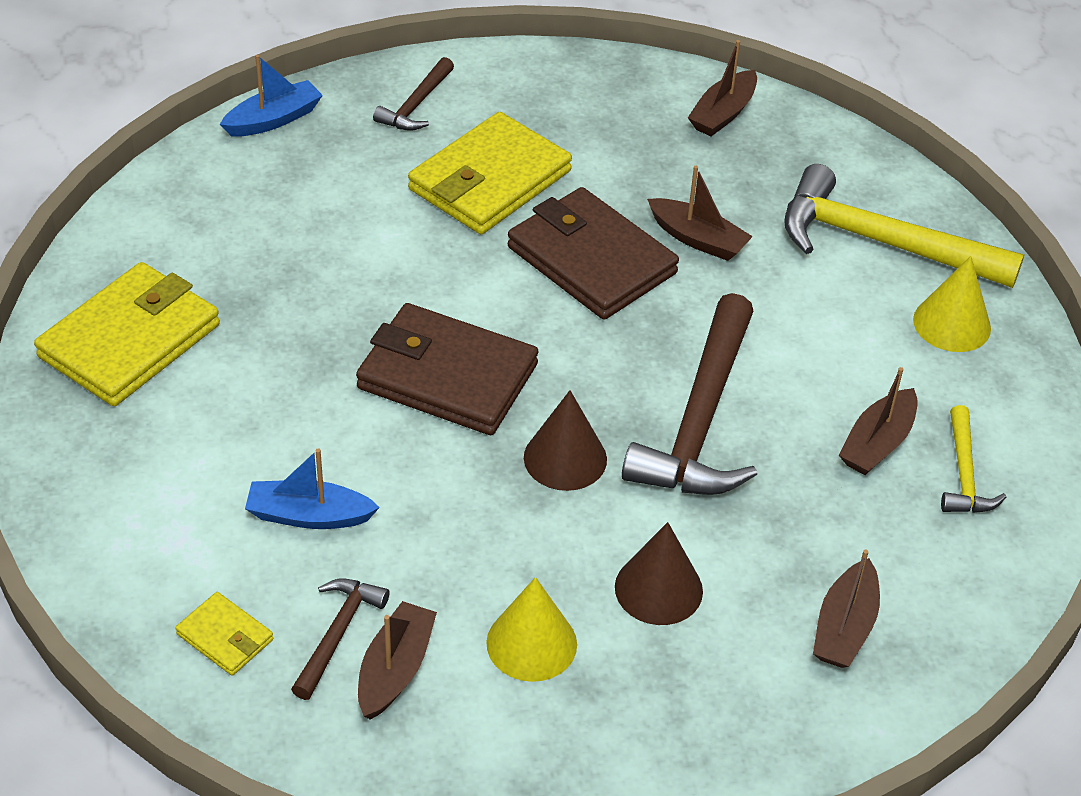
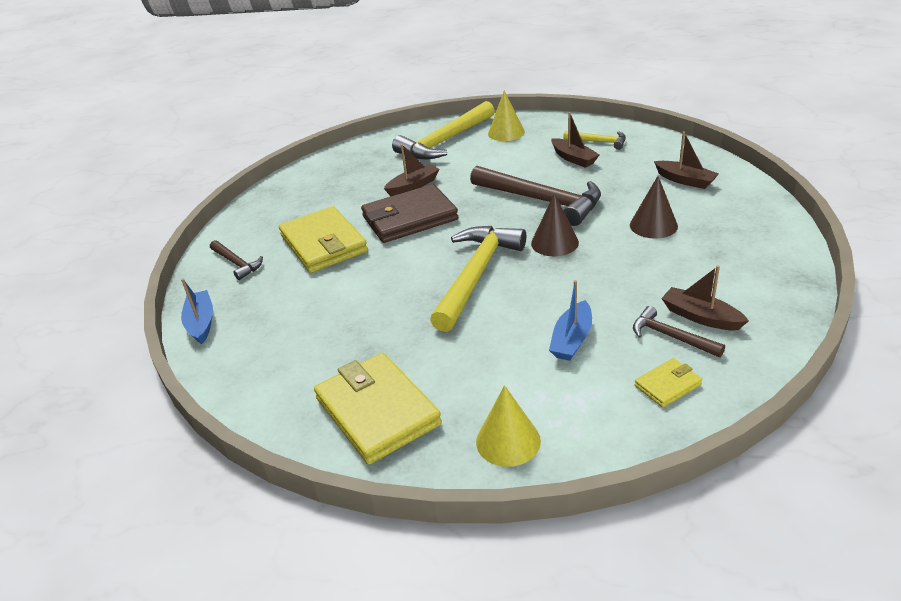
camera: 65 degrees left, 10 degrees down
brown wallet [356,303,538,435] -> yellow hammer [430,226,526,332]
yellow cone [486,577,577,682] -> yellow cone moved to [476,385,541,467]
brown boat [688,40,757,136] -> none

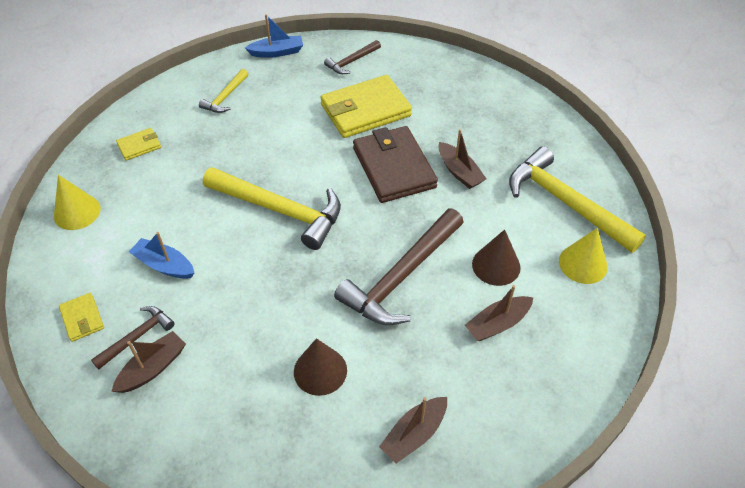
camera: 90 degrees right, 15 degrees up
yellow wallet [314,353,442,464] -> yellow wallet [116,128,161,161], size x0.47
brown cone [531,193,579,256] -> brown cone moved to [472,229,521,286]
yellow hammer [563,131,626,150] -> yellow hammer moved to [199,69,248,113]

